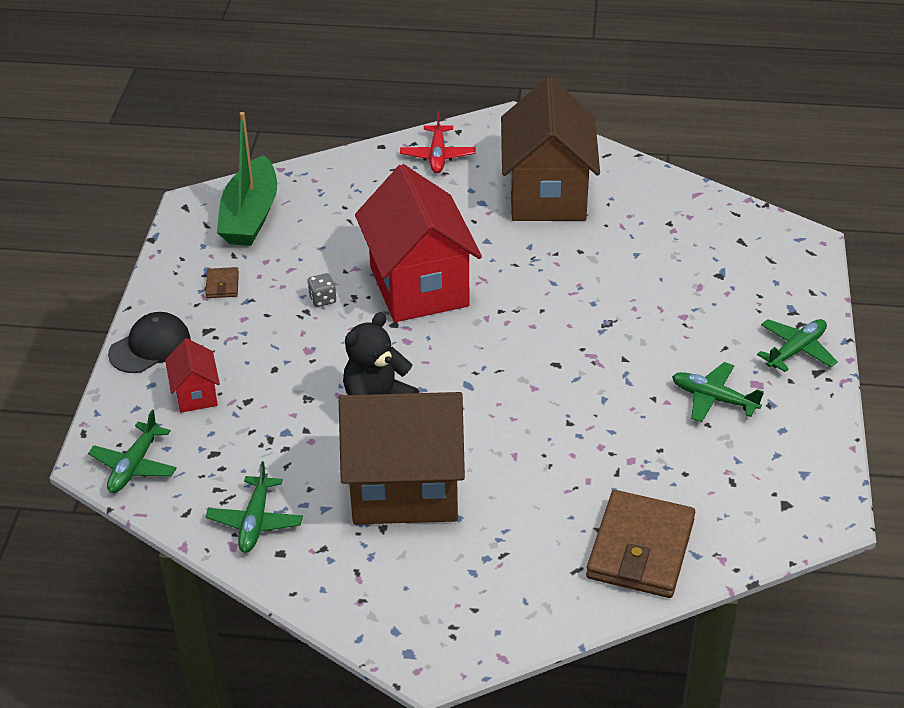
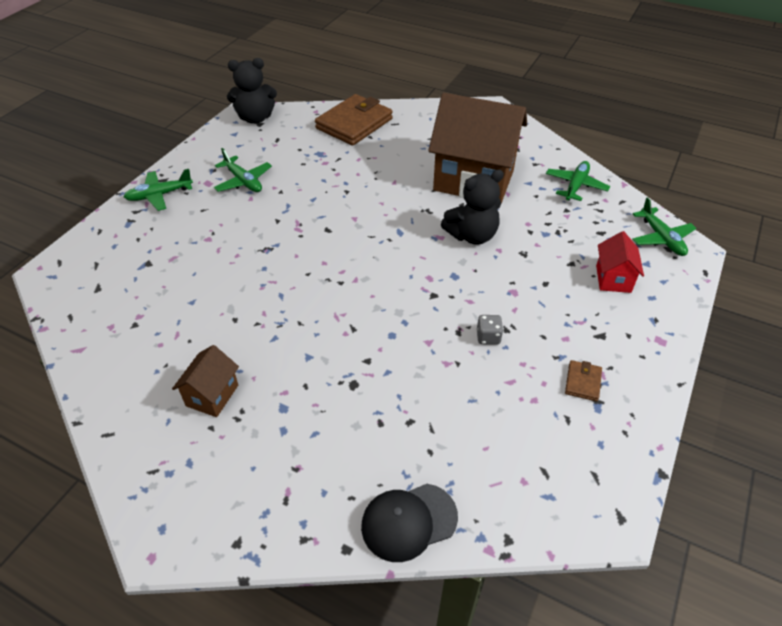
camera: 160 degrees left, 5 degrees up
green plane [88,410,177,493] -> green plane turned 120 degrees clockwise [633,197,696,256]
black cap [108,312,191,373] -> black cap moved to [361,484,458,562]
green boat [217,112,277,246] -> none
red house [355,164,482,322] -> none
red plane [400,111,475,173] -> none
brown house [501,77,600,221] -> brown house [172,345,239,417], size x0.45
none -> black teddy bear [227,58,277,124]

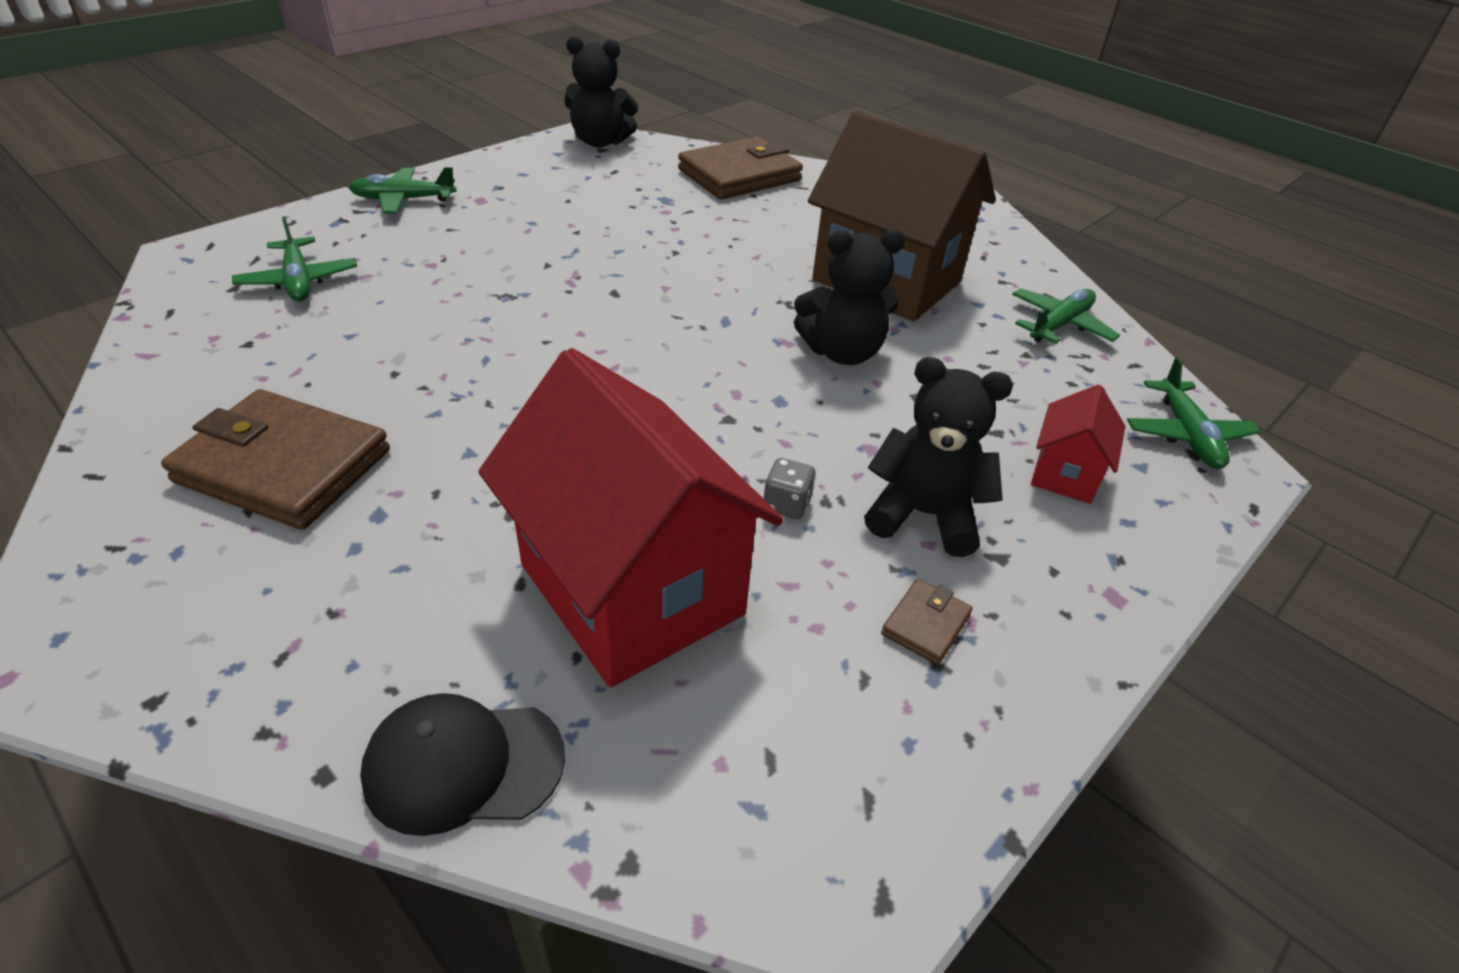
camera: 15 degrees right, 5 degrees down
brown house [172,345,239,417] -> brown wallet [161,389,390,530]
green plane [214,148,272,192] -> green plane moved to [232,216,357,301]
none -> red house [478,348,783,687]
none -> black teddy bear [864,357,1013,557]

